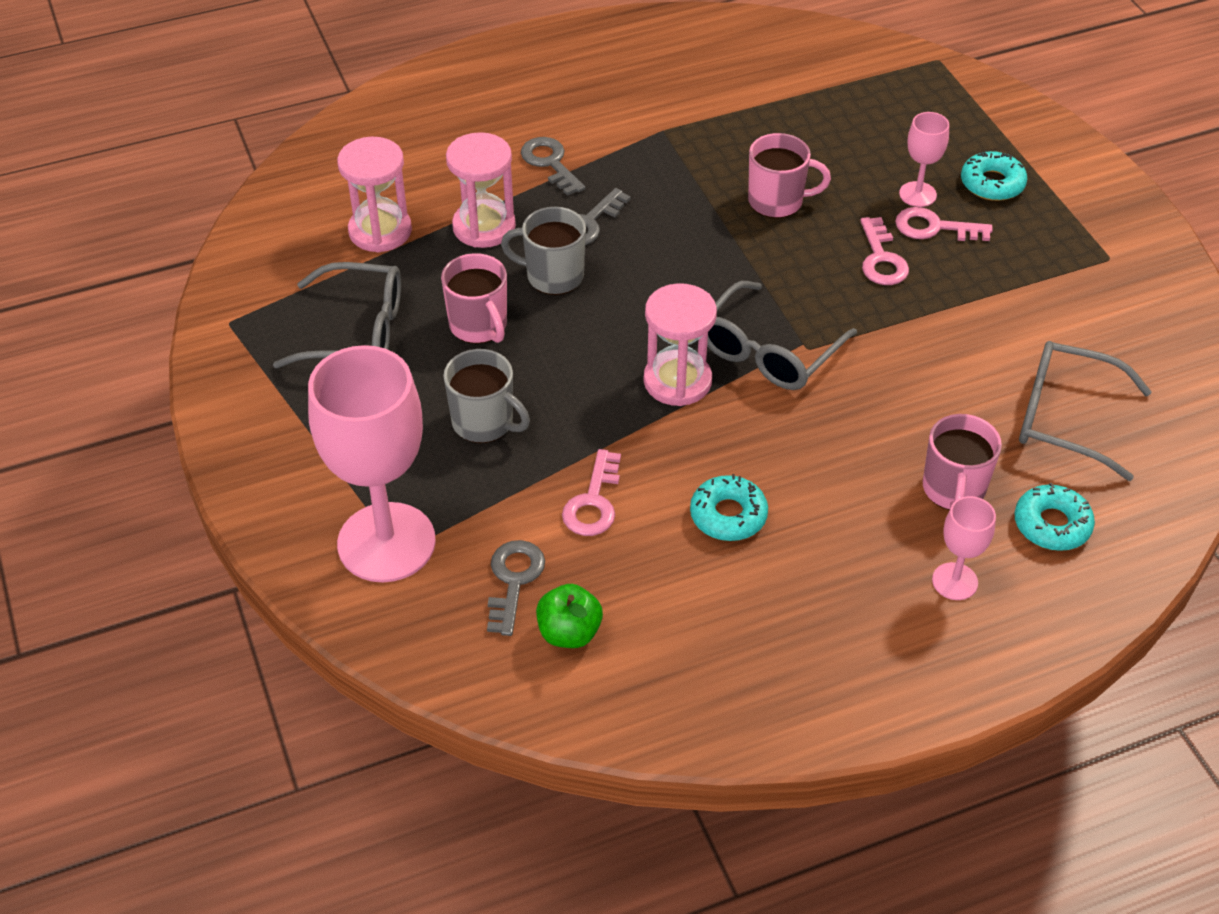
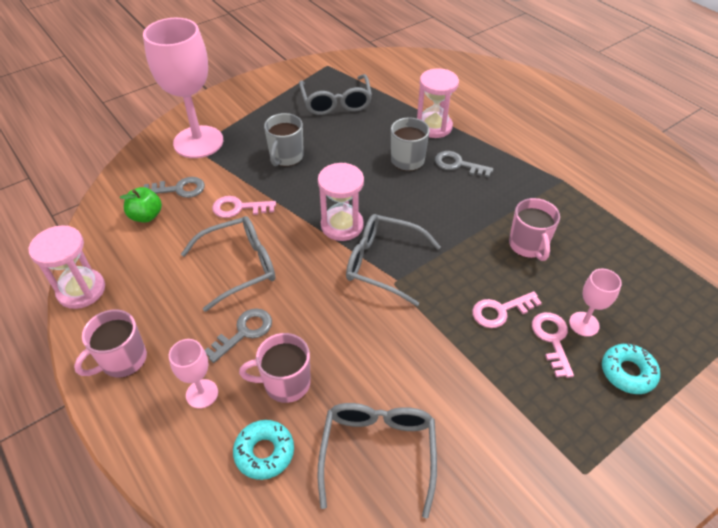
camera: 75 degrees right, 0 degrees up
pink hourglass [337,137,412,252] -> pink hourglass moved to [28,225,105,309]
pink mug [441,253,507,344] -> pink mug moved to [74,309,147,378]
grey key [521,137,585,196] -> grey key moved to [205,308,272,363]
turquoise donut [690,474,768,541] -> grey glasses [181,216,275,312]

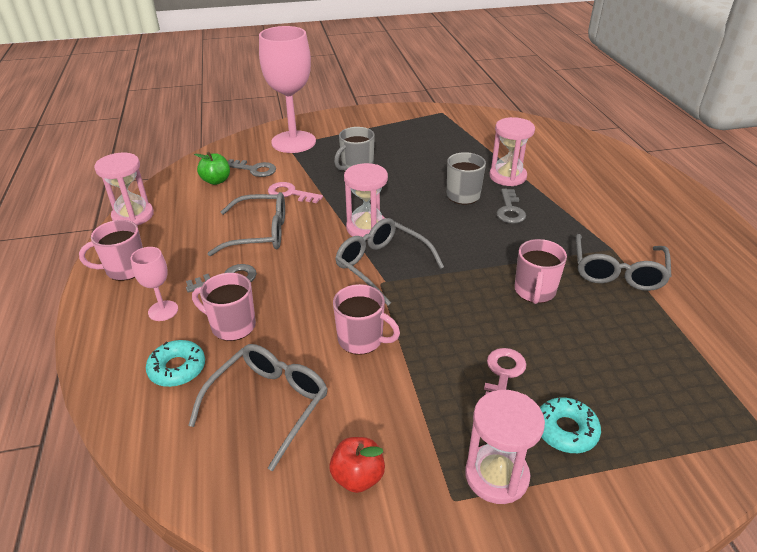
camera: 25 degrees right, 10 degrees down
grey glasses [299,74,372,115] -> grey glasses moved to [576,234,671,291]
grey key [435,151,494,178] -> grey key turned 135 degrees counterclockwise [497,189,526,224]
pink key [472,291,542,328] -> none
pink goblet [569,269,622,337] -> none
none -> red apple [329,437,385,493]
none -> pink mug [333,284,400,355]
none -> pink hourglass [465,390,545,504]

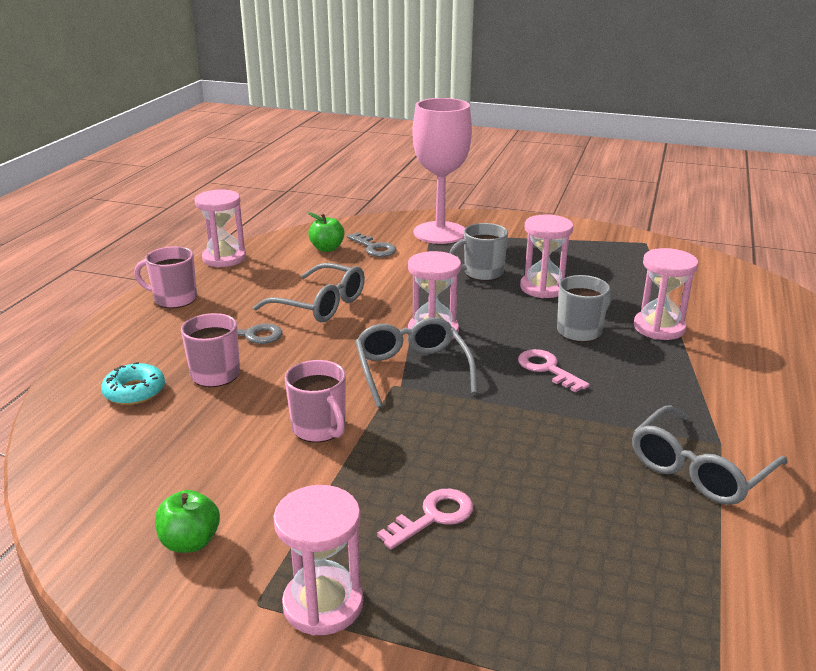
camera: 30 degrees right, 10 degrees down
pink goblet [131,247,178,321] -> none
grey glasses [188,344,327,471] -> none
pink key [268,182,323,203] -> pink key moved to [518,349,590,393]
red apple [329,437,385,493] -> green apple [155,490,220,553]
grey key [497,189,526,224] -> none
pink mug [515,239,567,304] -> none
turquoise donut [540,398,601,453] -> none
none -> pink hourglass [520,214,574,298]

